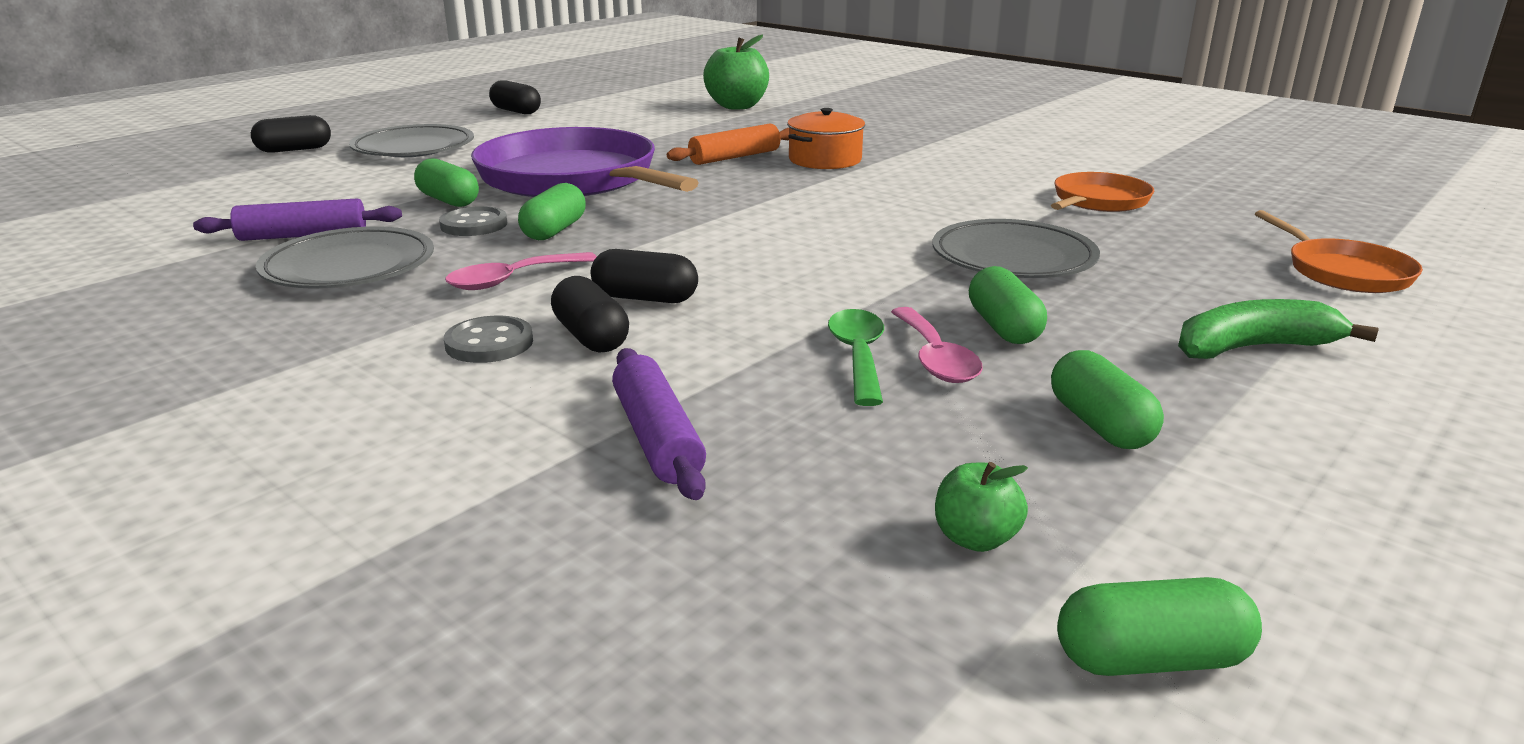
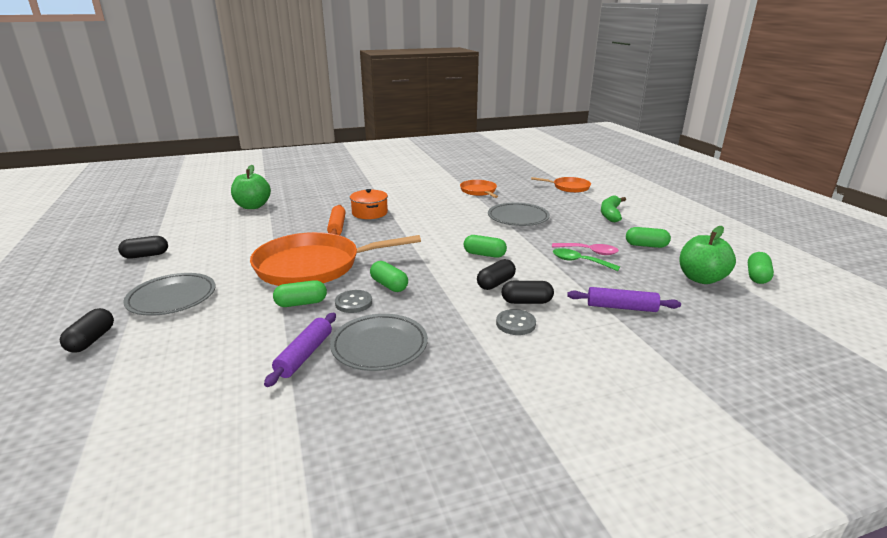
camera: 60 degrees left, 0 degrees up
pink spoon [445,252,597,290] -> none
purple pan [471,127,699,197] -> orange pan [250,232,421,286]
green apple [935,462,1028,552] -> green apple [680,226,736,284], size x1.97
green capsule [969,266,1047,344] -> green capsule moved to [464,235,507,258]

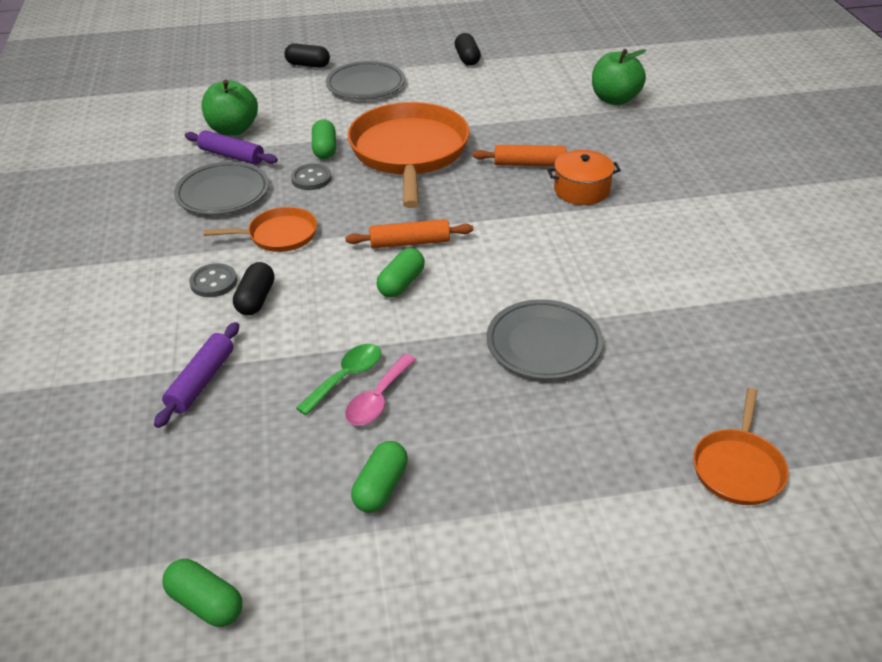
camera: 100 degrees right, 15 degrees up
green capsule [370,261,408,292] -> none
orange pan [460,180,498,198] -> orange pan moved to [203,207,317,252]
black capsule [477,259,516,290] -> none
green banana [601,195,626,222] -> none
green apple [680,226,736,284] -> green apple moved to [202,79,258,136]
none -> orange rolling pin [345,219,473,248]

